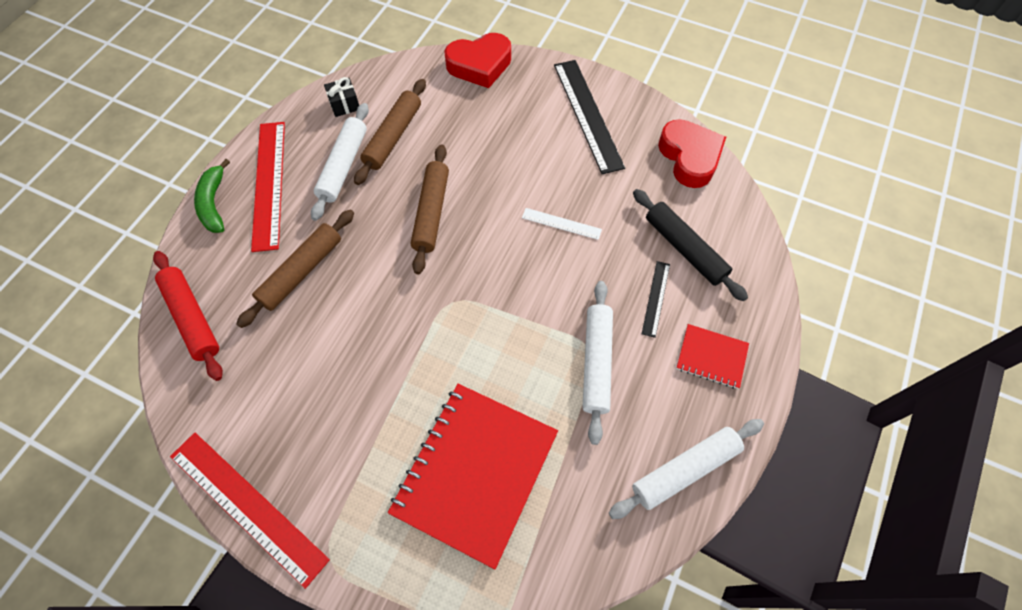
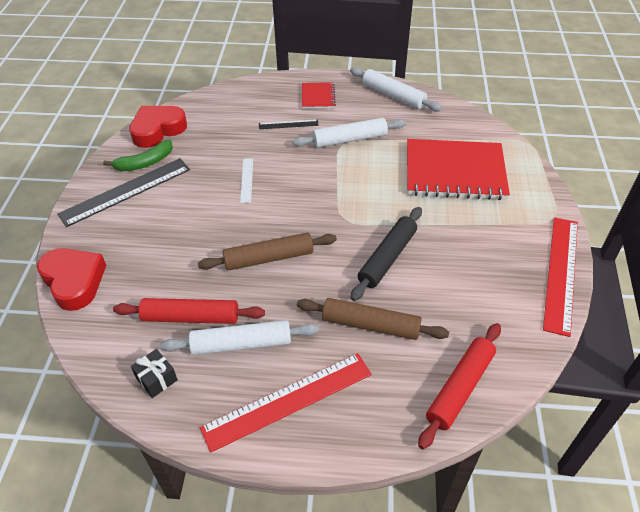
camera: 110 degrees left, 15 degrees down
green banana [194,159,230,233] -> green banana moved to [103,140,173,171]
brown rolling pin [354,79,426,185] -> red rolling pin [113,298,265,324]
black rolling pin [633,189,748,301] -> black rolling pin moved to [351,207,422,301]

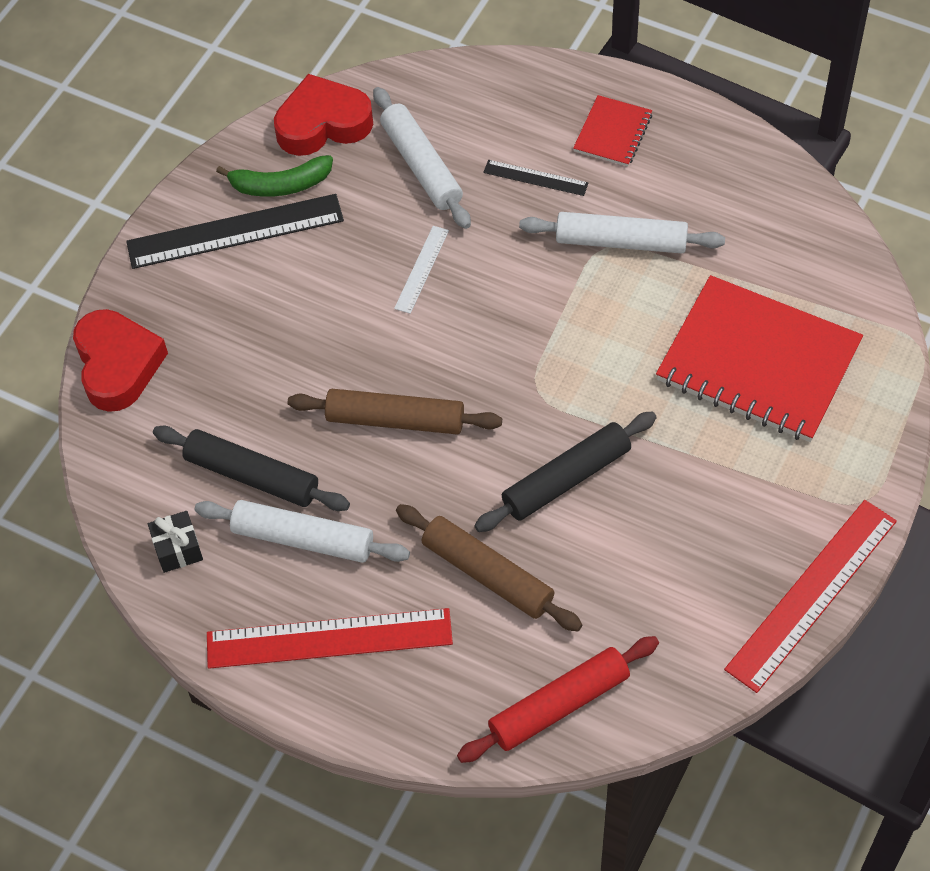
camera: 25 degrees right, 10 degrees up
red rolling pin [113,298,265,324] -> black rolling pin [153,426,350,511]
white rolling pin [350,67,442,112] -> white rolling pin moved to [373,87,471,229]

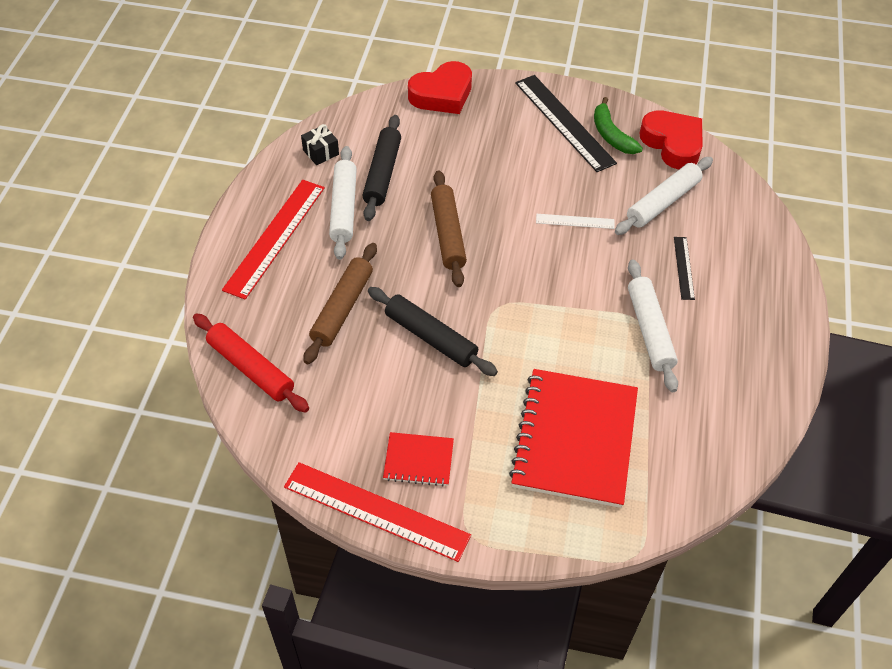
camera: 70 degrees right, 5 degrees down
red ruler [207,608,453,669] -> red ruler turned 45 degrees clockwise [222,180,325,300]
red notebook [573,95,652,167] -> red notebook moved to [383,432,454,487]

